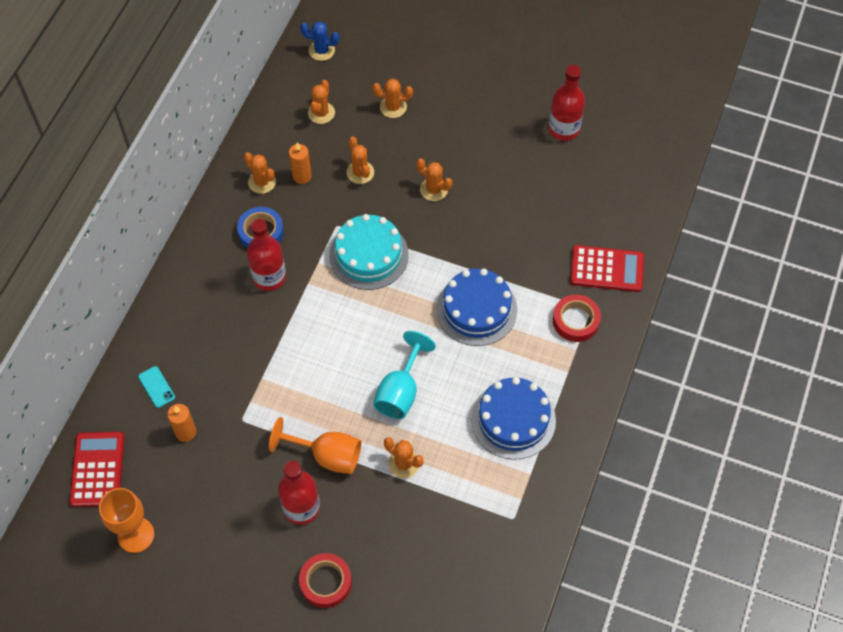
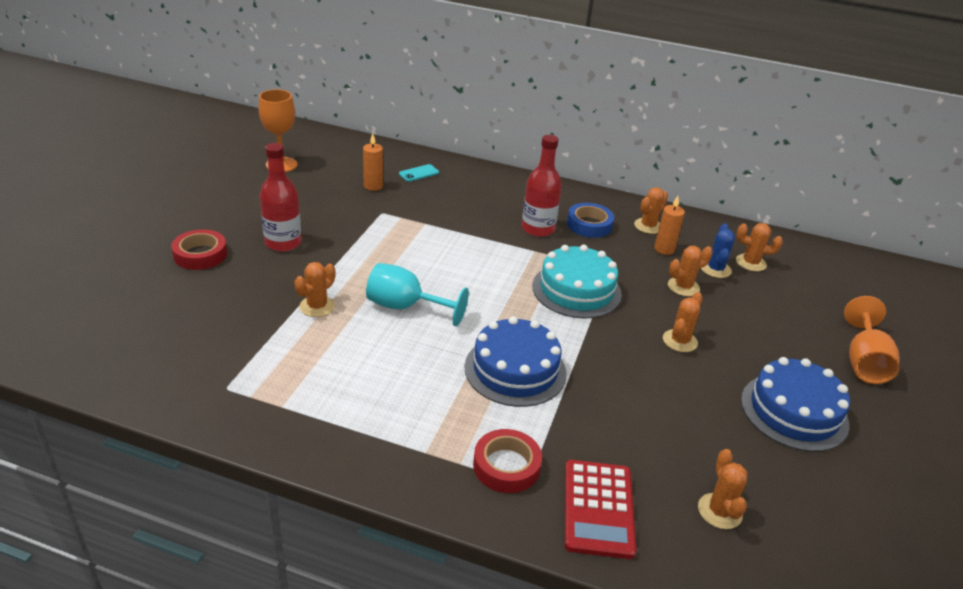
camera: 85 degrees right, 25 degrees down
red calculator [69,432,125,507] -> none
orange goblet [269,417,361,474] -> orange goblet moved to [844,296,900,384]
blue cactus [300,21,339,61] -> blue cactus moved to [701,223,735,278]
orange cactus [373,78,413,118] -> orange cactus moved to [698,449,748,529]
blue cake [471,377,556,459] -> blue cake moved to [741,357,850,452]
red bottle [549,65,585,141] -> none

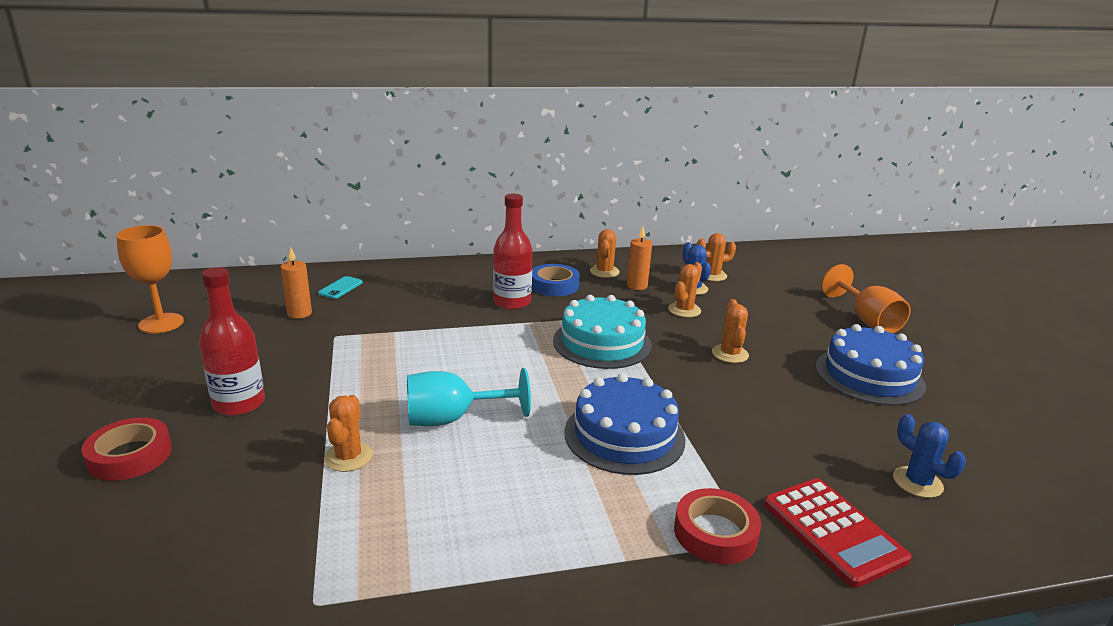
camera: 30 degrees left, 10 degrees down
orange cactus [698,449,748,529] -> blue cactus [893,414,966,498]

